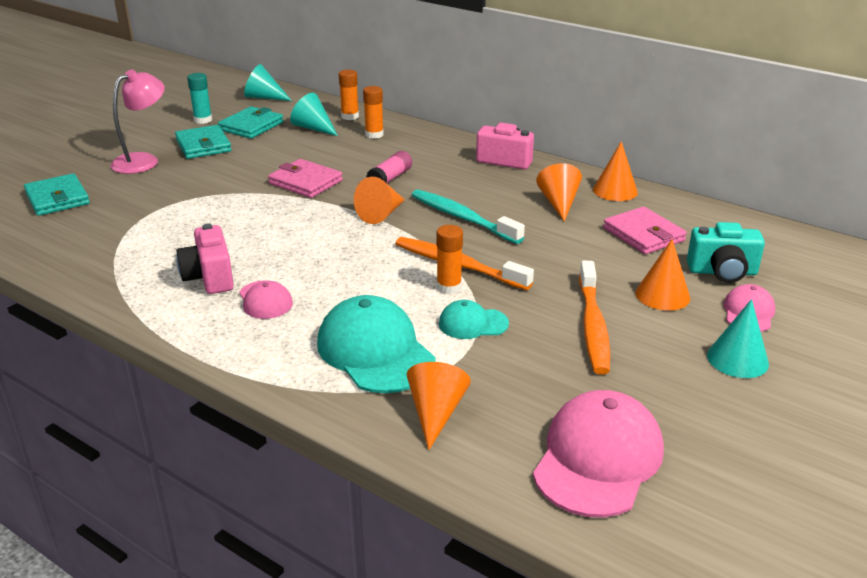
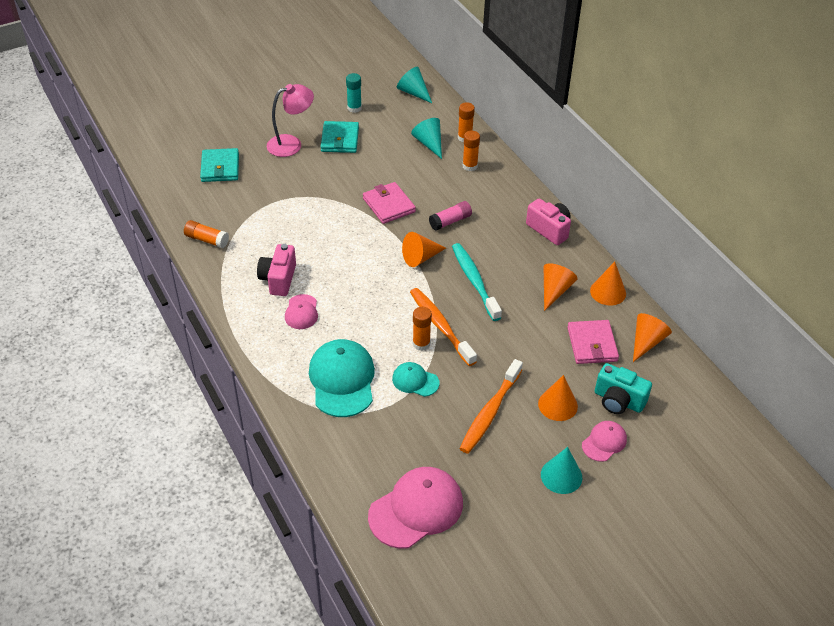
camera: 25 degrees right, 15 degrees up
turquoise wallet [218,106,283,139] -> none
orange cone [407,362,471,450] -> orange cone moved to [633,313,672,362]
none -> orange glue stick [184,220,229,248]

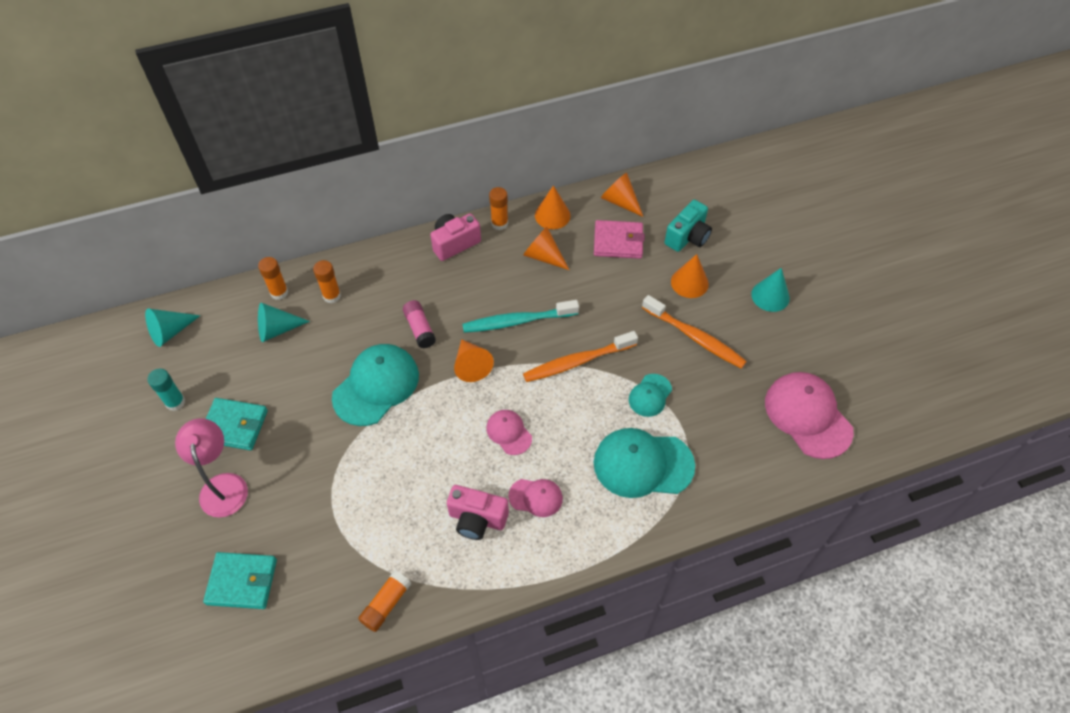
camera: 80 degrees left, 10 degrees up
pink wallet [363,182,416,224] -> turquoise cap [332,344,419,426]
orange glue stick [413,307,432,351] -> orange glue stick moved to [489,187,508,230]
pink cap [582,421,627,462] -> pink cap moved to [486,410,532,455]

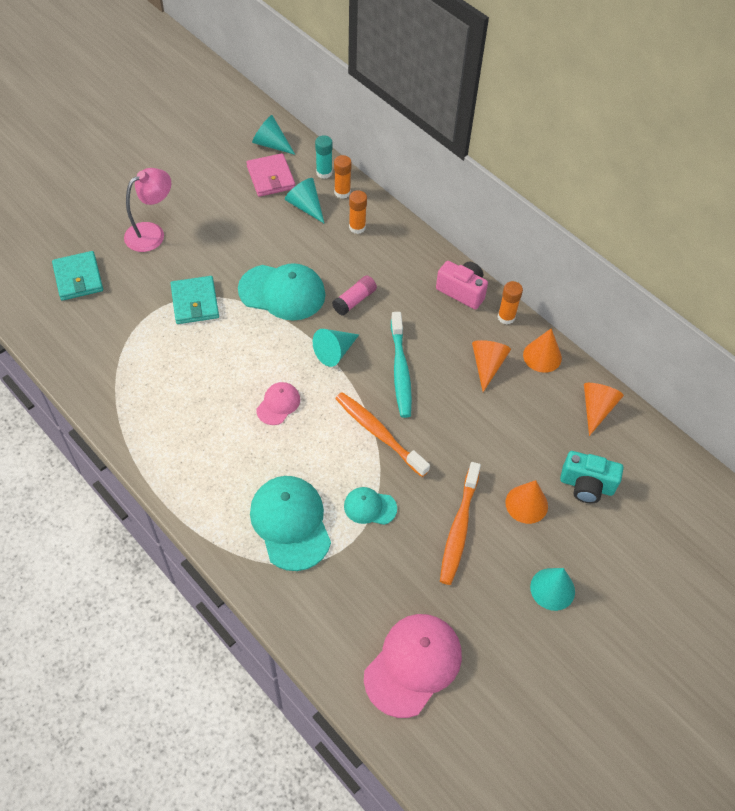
camera: 65 degrees right, 0 degrees up
turquoise glue stick [147,369,185,411] -> turquoise glue stick moved to [315,135,332,179]
turquoise wallet [206,398,268,450] -> turquoise wallet moved to [171,276,219,324]
orange glue stick [358,571,411,632] -> none
pink camera [447,485,509,540] -> none
orange cone [454,339,494,382] -> turquoise cone [313,329,359,367]
turquoise toothbrush [462,300,579,333] -> turquoise toothbrush turned 150 degrees counterclockwise [391,312,412,418]
pink cap [509,479,563,517] -> none
pink wallet [594,220,645,259] -> pink wallet moved to [246,153,295,197]

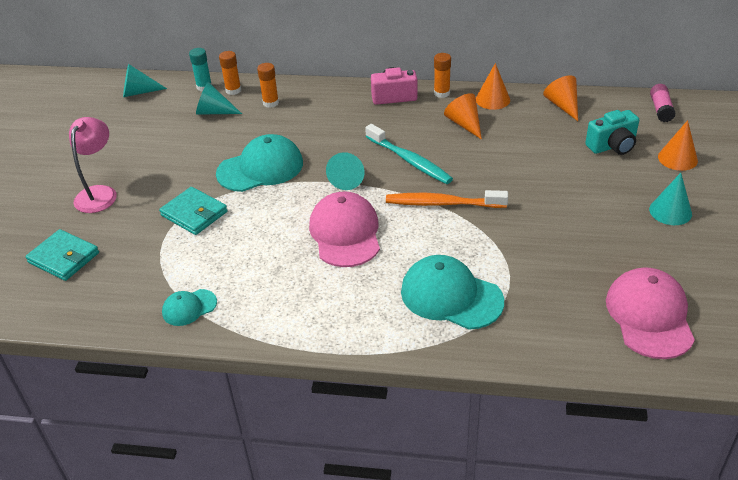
camera: 35 degrees left, 15 degrees down
pink wallet [246,153,295,197] -> none
pink cap [256,382,300,425] -> pink cap [309,191,380,267], size x1.89
pink glue stick [332,275,377,316] -> pink glue stick moved to [650,84,676,122]
turquoise cap [344,487,397,525] -> turquoise cap moved to [162,289,217,326]
orange toothbrush [440,462,481,585] -> none
orange cone [505,480,548,524] -> orange cone moved to [658,120,698,171]

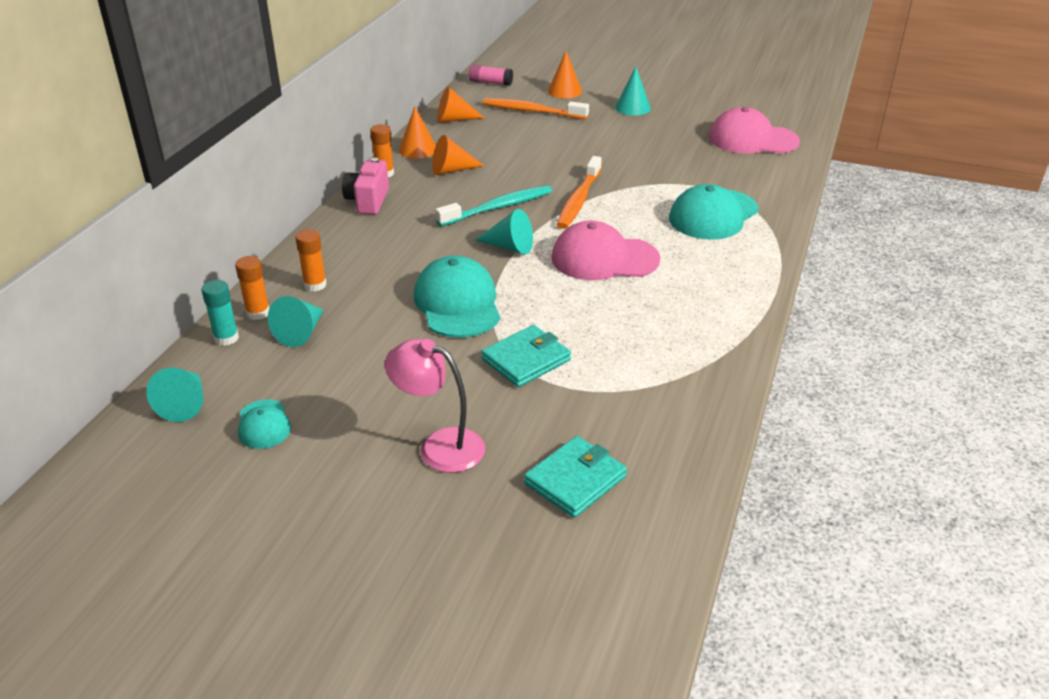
camera: 80 degrees left, 5 degrees down
turquoise cap [162,289,217,326] -> turquoise cap moved to [238,399,291,449]
turquoise camera [585,110,639,155] -> orange toothbrush [483,98,589,119]

